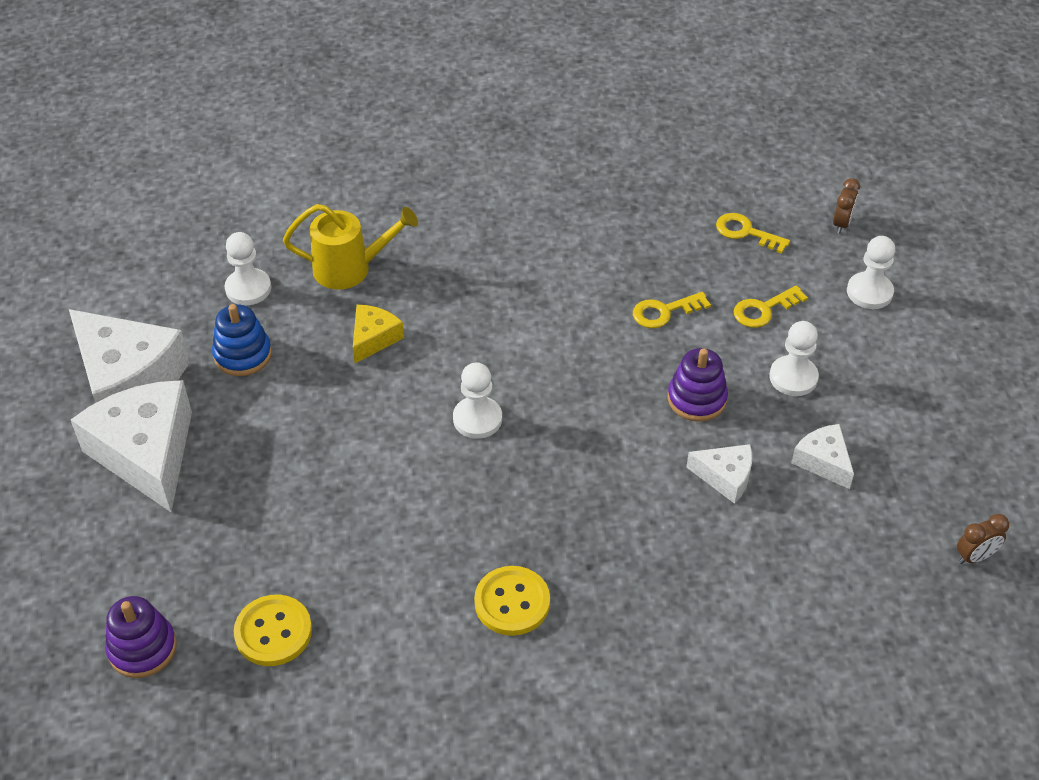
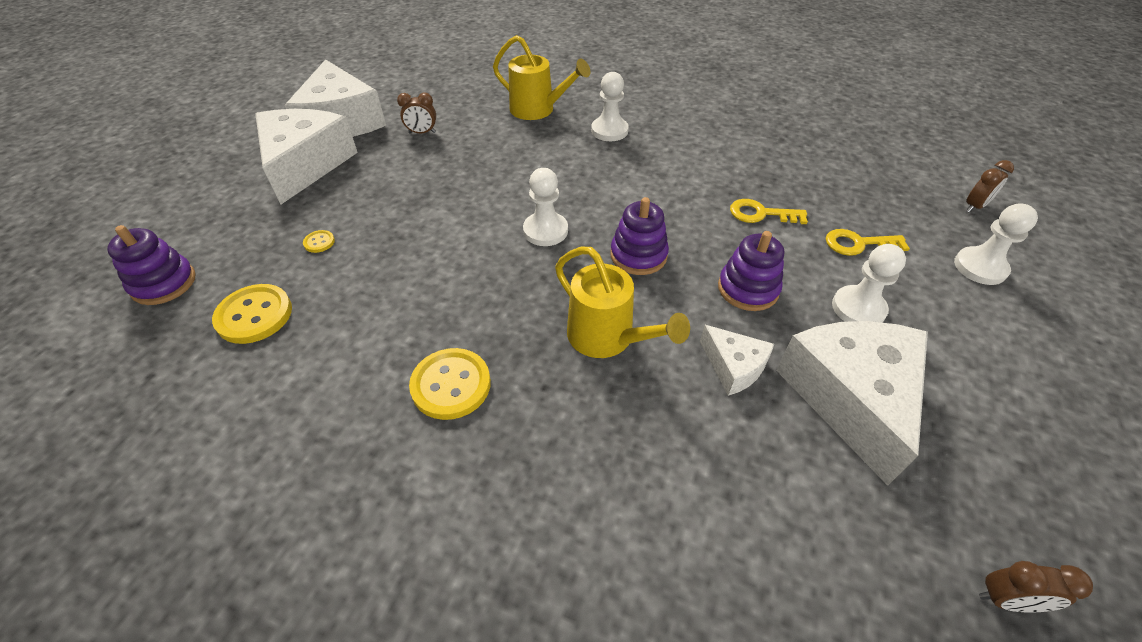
camera: 30 degrees right, 0 degrees up
blue stacking toy [212,304,272,376] -> brown clock [397,92,436,134]
white pawn [225,232,271,305] -> white pawn moved to [591,72,629,141]
yellow cheese [353,305,404,363] -> none
yellow key [716,213,790,254] -> none
white cheese [791,424,854,489] -> white cheese [776,321,928,486], size x2.01
none -> yellow button [303,230,335,253]
none -> yellow watering can [555,247,690,358]
none -> purple stacking toy [610,197,669,275]

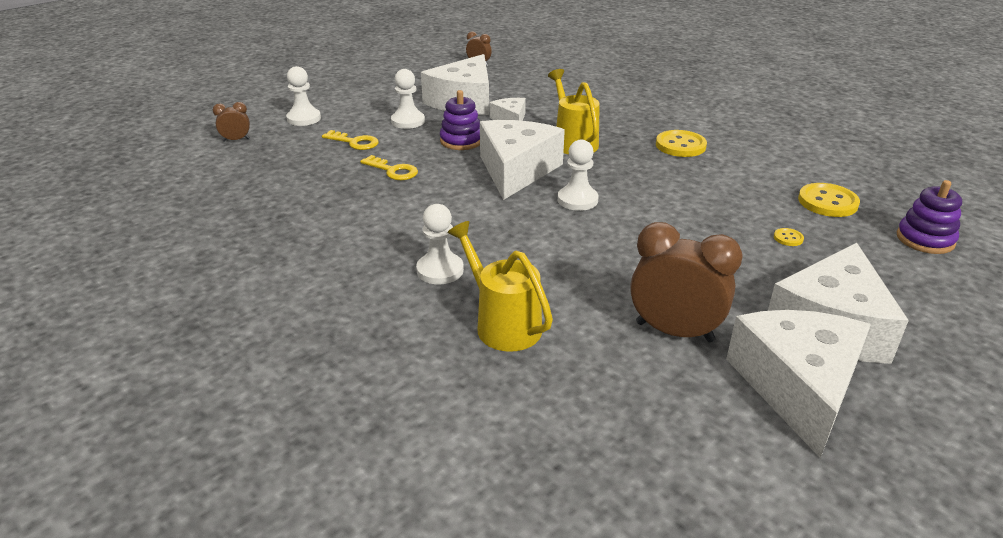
camera: 155 degrees left, 15 degrees down
brown clock [397,92,436,134] -> brown clock [630,222,742,342], size x2.04
purple stacking toy [610,197,669,275] -> white cheese [480,120,565,200]

